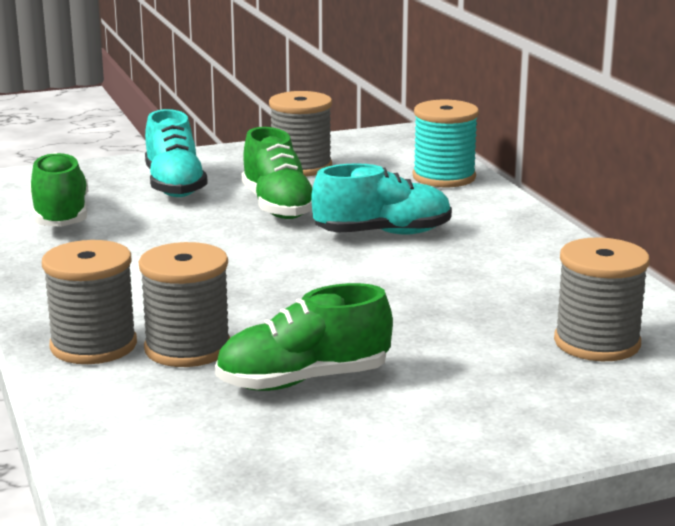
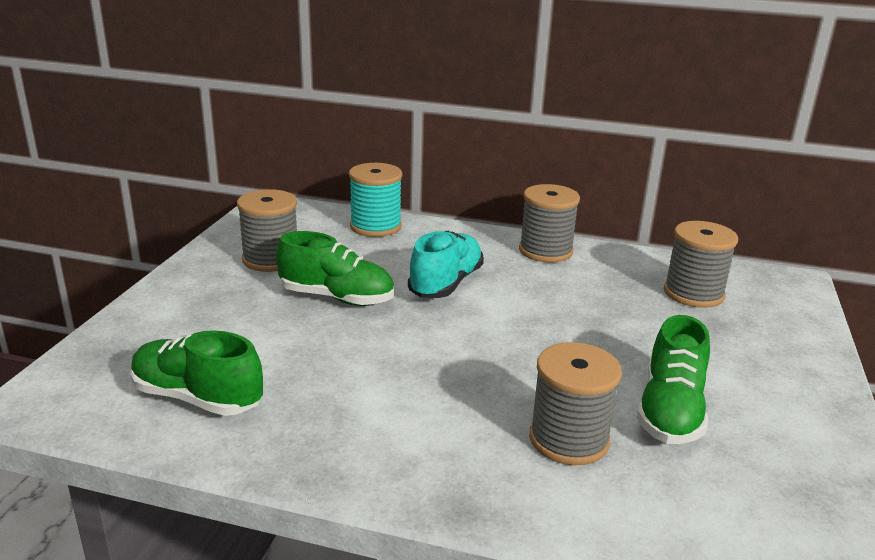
camera: 55 degrees left, 5 degrees up
grey spool [42,240,137,364] -> grey spool moved to [519,184,580,262]
turquoise shoe [145,109,208,197] -> none

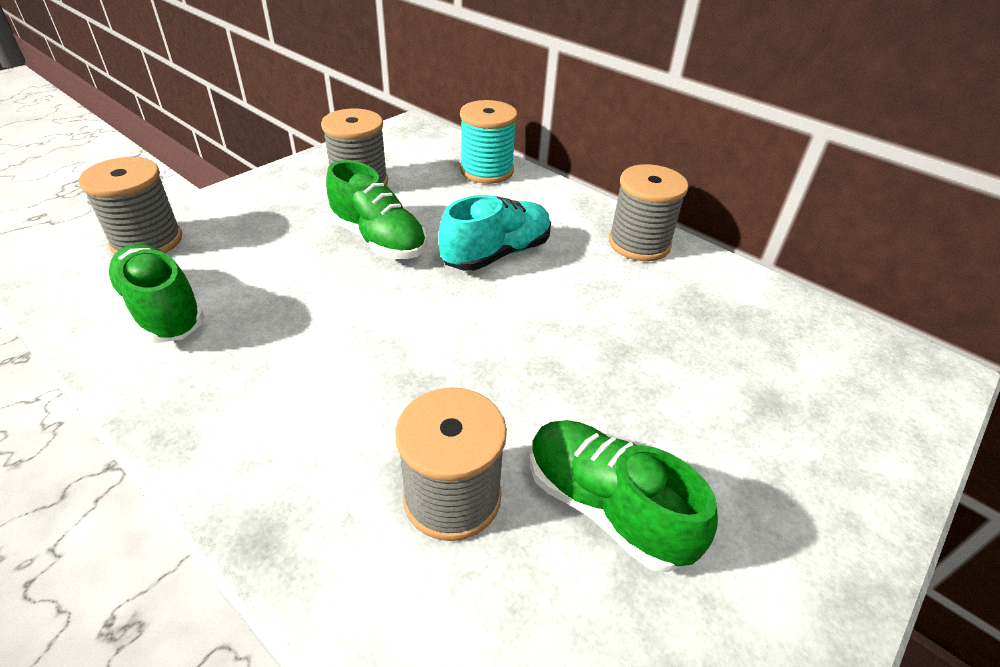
camera: 25 degrees right, 15 degrees up
green shoe [637,315,710,444] -> green shoe turned 90 degrees clockwise [530,420,718,572]
grey spool [664,221,738,308] -> grey spool moved to [79,157,182,254]

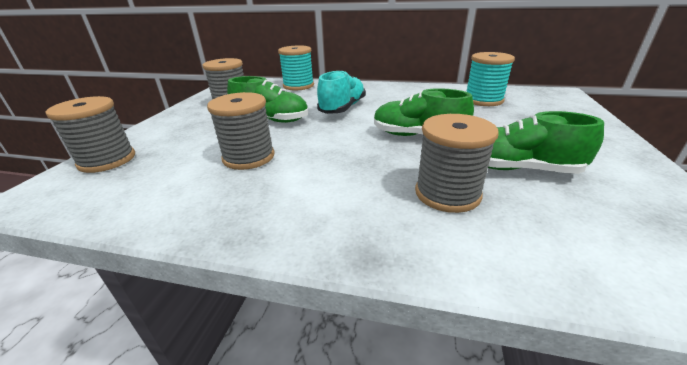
camera: 25 degrees left, 10 degrees down
green shoe [105,244,205,343] -> green shoe moved to [374,88,474,136]
grey spool [609,164,689,261] -> grey spool moved to [207,92,275,170]
none -> turquoise spool [466,52,515,106]

